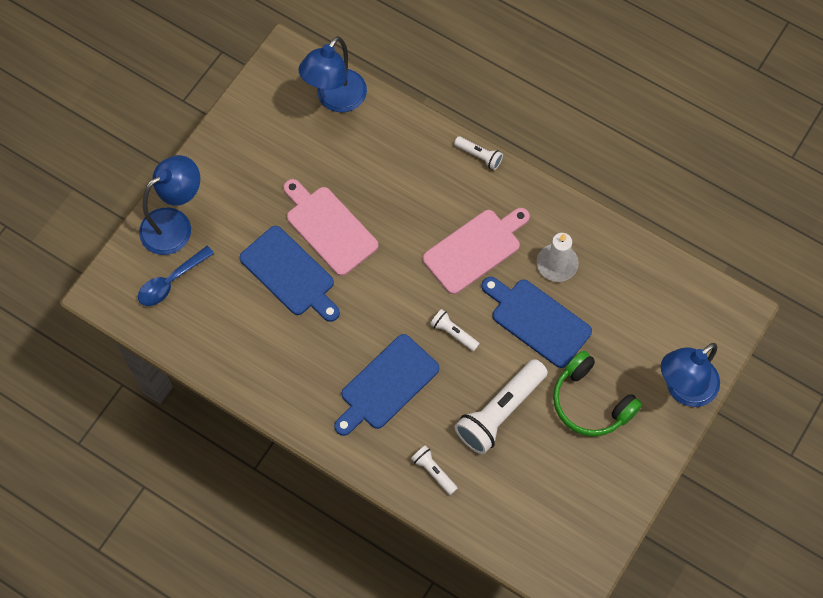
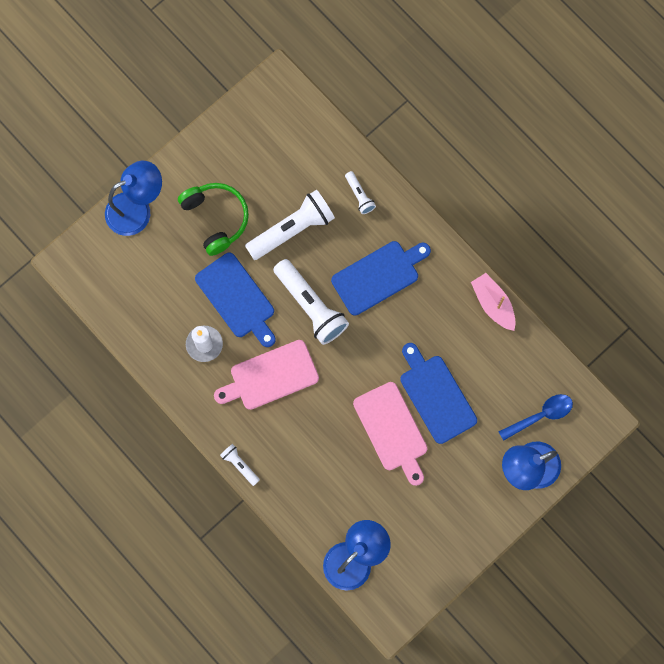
camera: 165 degrees left, 10 degrees up
white flashlight [430,309,480,351] -> white flashlight [273,259,349,345], size x2.05
none -> pink boat [471,273,516,331]

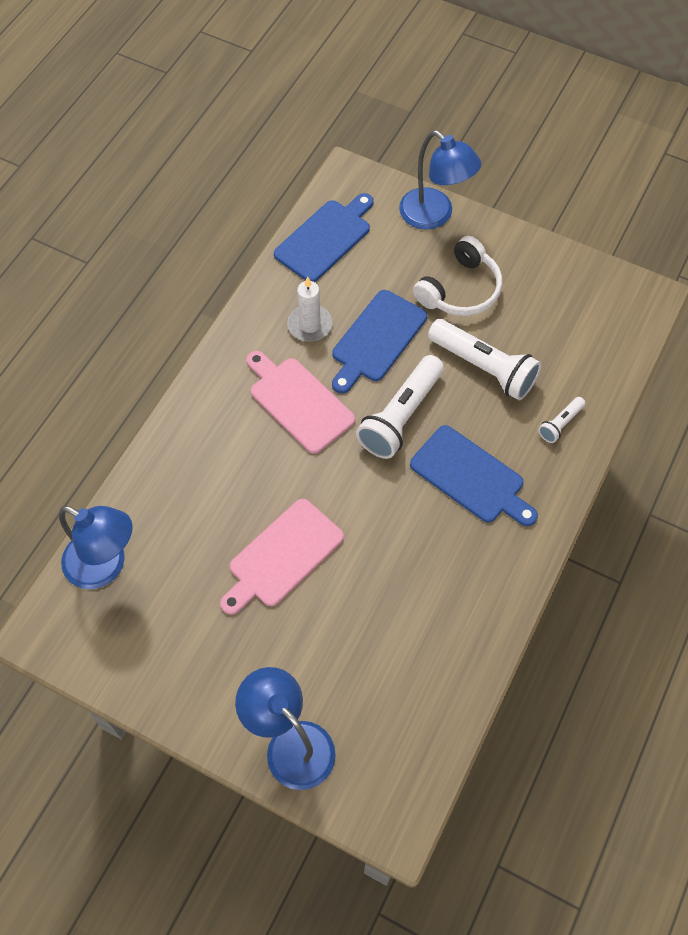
camera: 70 degrees right, 15 degrees down
green headphones [178,183,249,256] -> white headphones [413,236,502,316]
white flashlight [220,444,260,486] -> none
blue cutting board [400,343,477,444] -> blue cutting board moved to [274,193,374,282]
pink boat [471,273,516,331] -> none
blue spoon [498,394,573,441] -> none

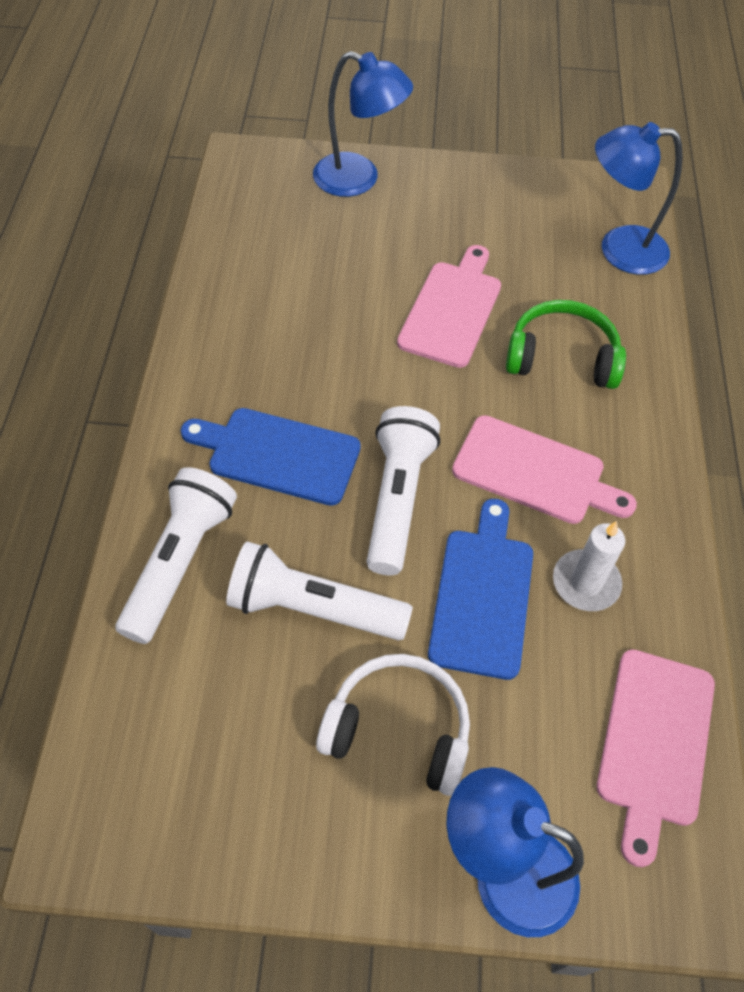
camera: 155 degrees right, 5 degrees down
blue cutting board [274,193,374,282] -> pink cutting board [597,649,715,867]
white headphones [413,236,502,316] -> white headphones turned 90 degrees clockwise [316,654,470,796]
white flashlight [538,397,585,443] -> white flashlight [116,467,237,644], size x2.05
none -> green headphones [506,300,626,389]

